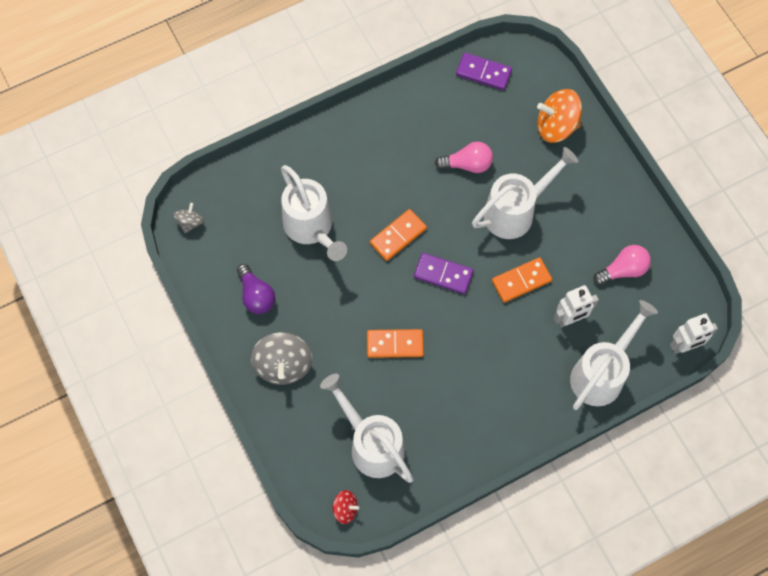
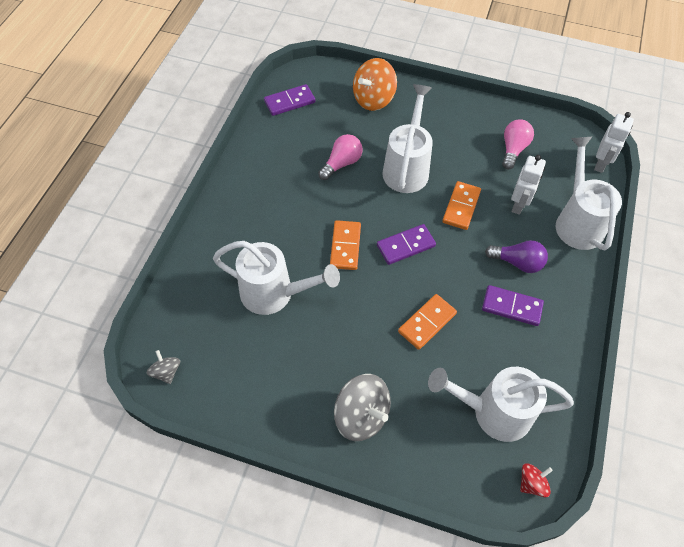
camera: 45 degrees left, 10 degrees down
purple light bulb [237,264,275,314] -> purple light bulb moved to [485,240,548,273]
none -> purple domino [482,285,544,326]

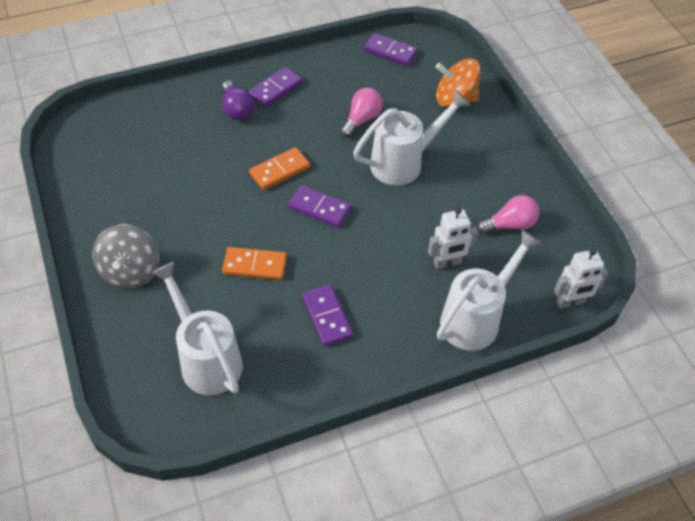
camera: 50 degrees right, 5 degrees down
grey spinning top [147,350,180,384] -> none
white watering can [213,241,340,315] -> none
pink light bulb [318,134,363,180] -> pink light bulb turned 60 degrees counterclockwise [340,88,383,137]
orange domino [442,181,481,230] -> none
purple light bulb [485,240,548,273] -> purple light bulb moved to [222,81,254,120]
red spinning top [520,463,553,497] -> none
none -> purple domino [248,67,303,107]

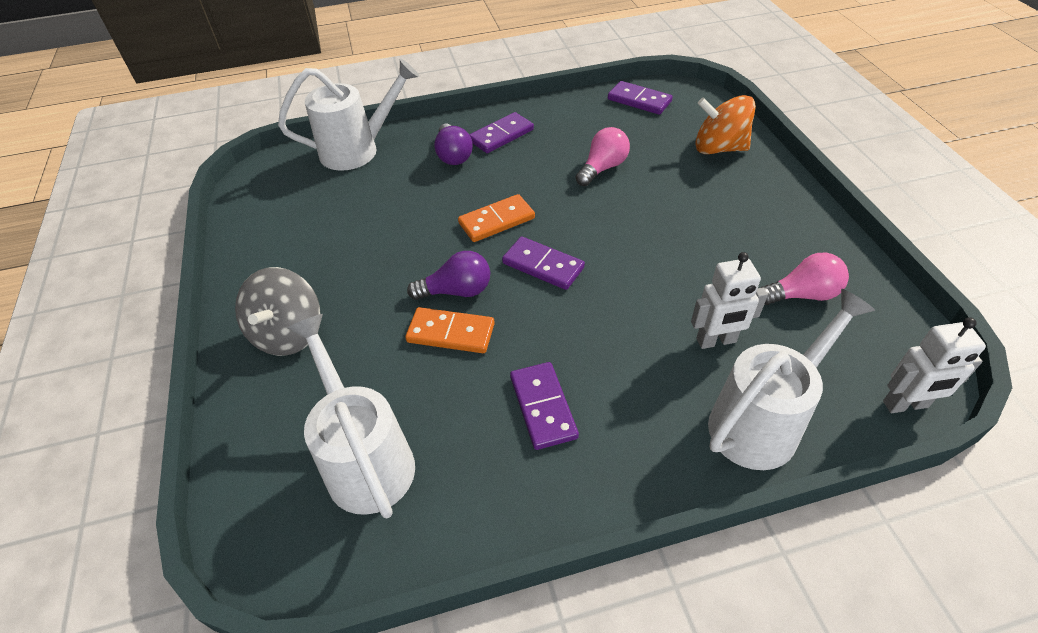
camera: 10 degrees right, 5 degrees down
white watering can [353,90,470,186] -> white watering can moved to [278,59,419,171]
none -> purple light bulb [407,251,490,300]

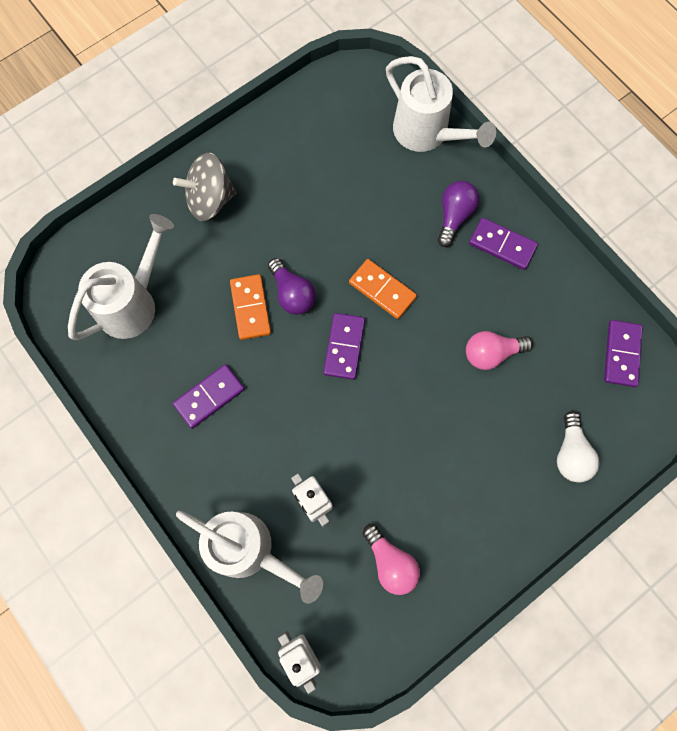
camera: 65 degrees right, 25 degrees up
purple light bulb [434,123,473,165] -> purple light bulb turned 150 degrees clockwise [438,181,479,247]
pink light bulb [576,127,630,186] -> pink light bulb turned 150 degrees clockwise [466,331,533,370]
orange spinning top [696,95,756,154] -> white light bulb [557,411,599,483]

